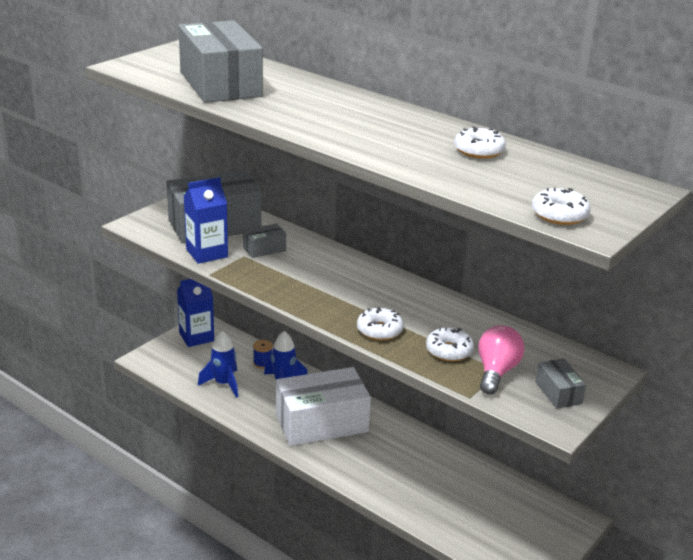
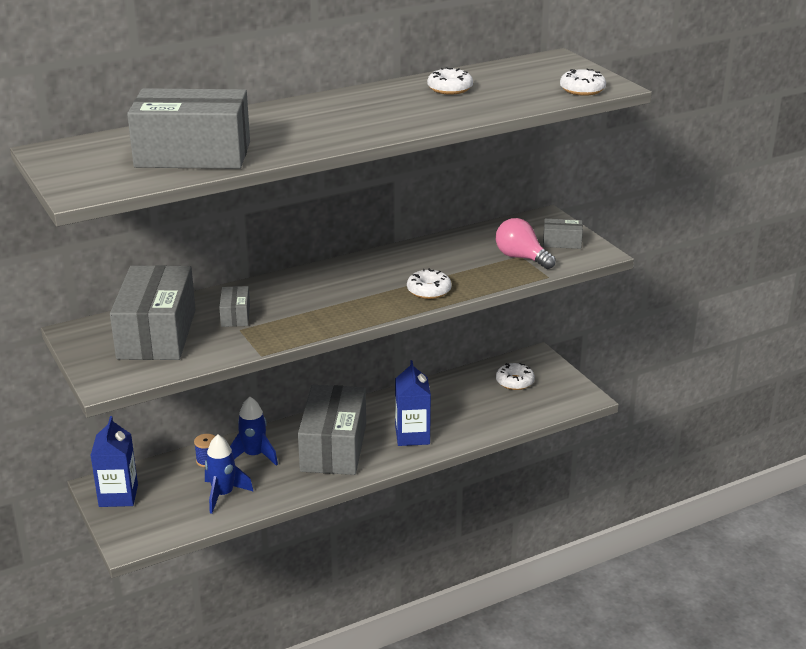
camera: 65 degrees left, 0 degrees up
blue carton [184,177,228,264] -> blue carton moved to [395,360,431,446]
white box [276,367,371,446] -> grey box [298,385,366,475]
white donut [426,327,474,362] -> white donut moved to [496,363,535,390]

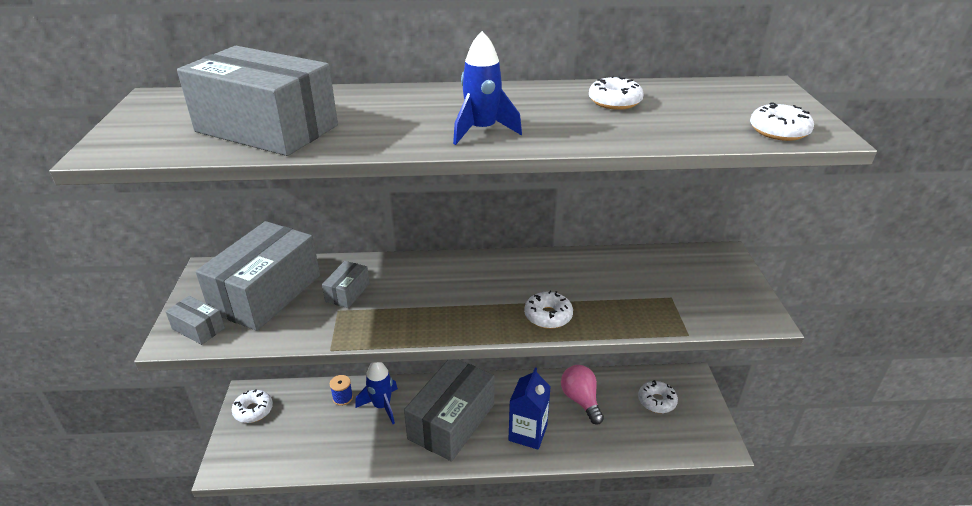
camera: 25 degrees right, 5 degrees up
blue carton [90,416,138,507] -> white donut [232,389,273,423]
blue rocket [205,434,254,514] -> blue rocket moved to [453,31,522,145]
pink light bulb [496,218,556,269] -> pink light bulb moved to [561,365,604,425]
grey box [543,219,583,249] -> grey box moved to [165,296,225,345]

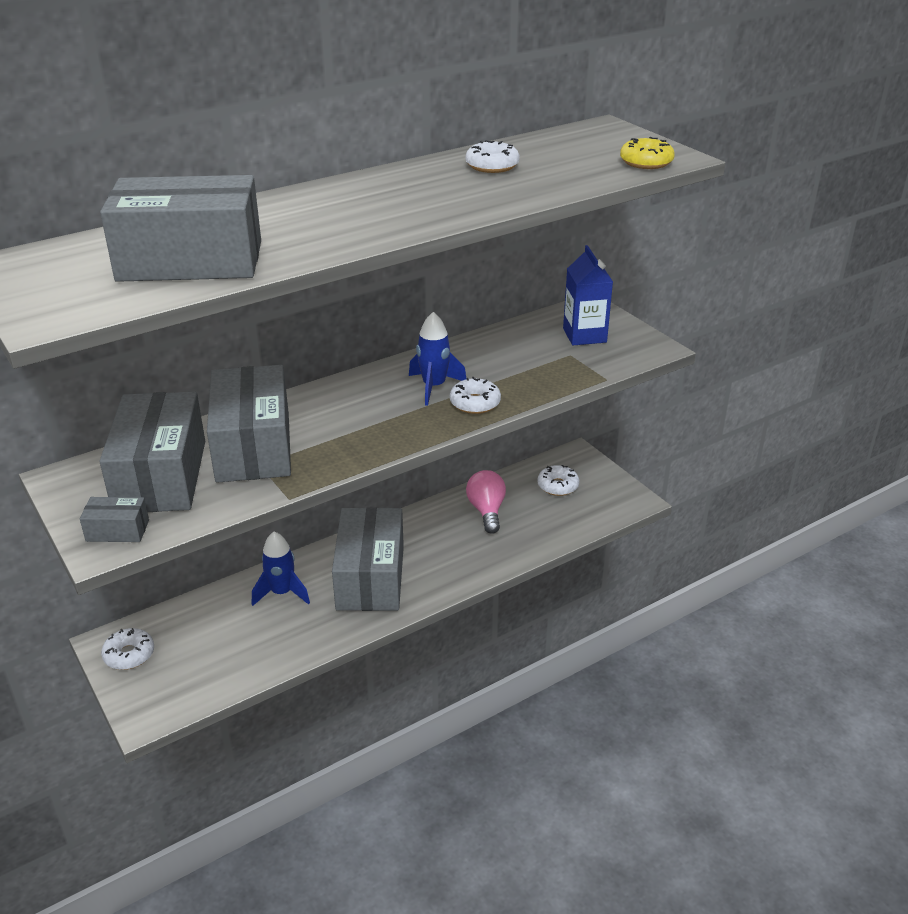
camera: 30 degrees left, 0 degrees up
grey box [322,261,370,308] -> grey box [207,365,291,483], size x2.28
blue spool [330,375,353,406] -> none
blue rocket [453,31,522,145] -> blue rocket moved to [409,312,466,406]
blue carton [509,368,551,450] -> blue carton moved to [563,245,613,345]
pink light bulb [561,365,604,425] -> pink light bulb turned 45 degrees clockwise [466,470,506,534]
white donut [750,102,814,141] -> yellow donut [620,137,675,169]

